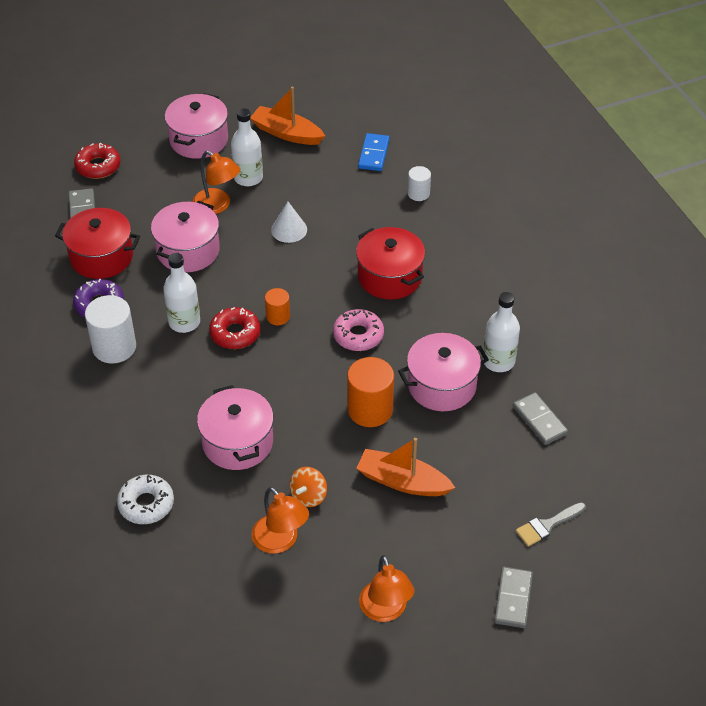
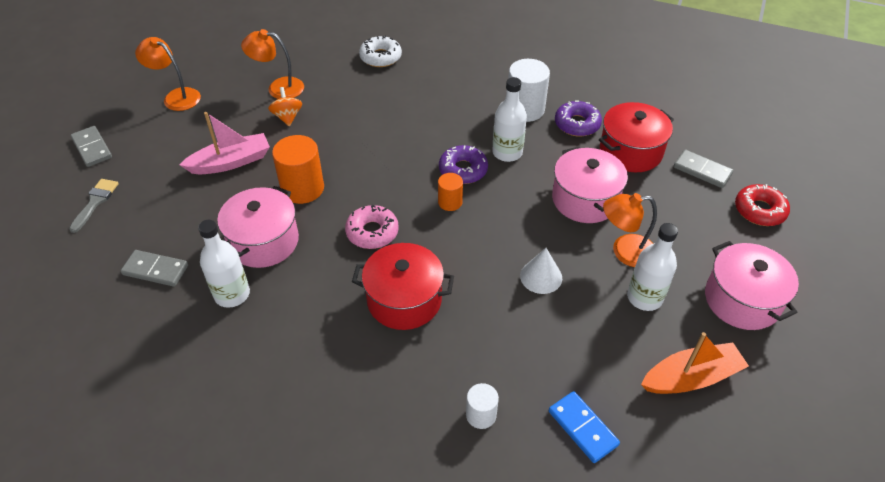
camera: 135 degrees right, 0 degrees up
pink pot [197,385,274,470] -> none
red donut [209,307,261,349] -> purple donut [439,145,488,184]
orange boat [356,438,455,496] -> pink boat [180,112,270,174]

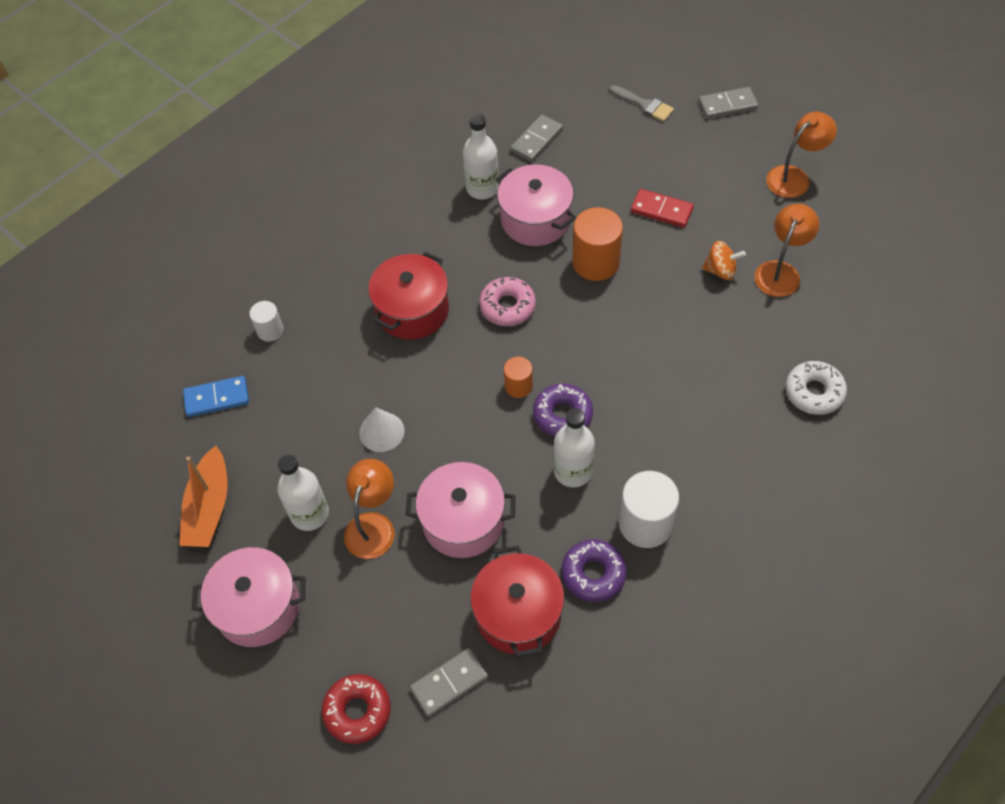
camera: 115 degrees right, 10 degrees up
pink boat [180,112,270,174] -> red domino [631,189,694,228]

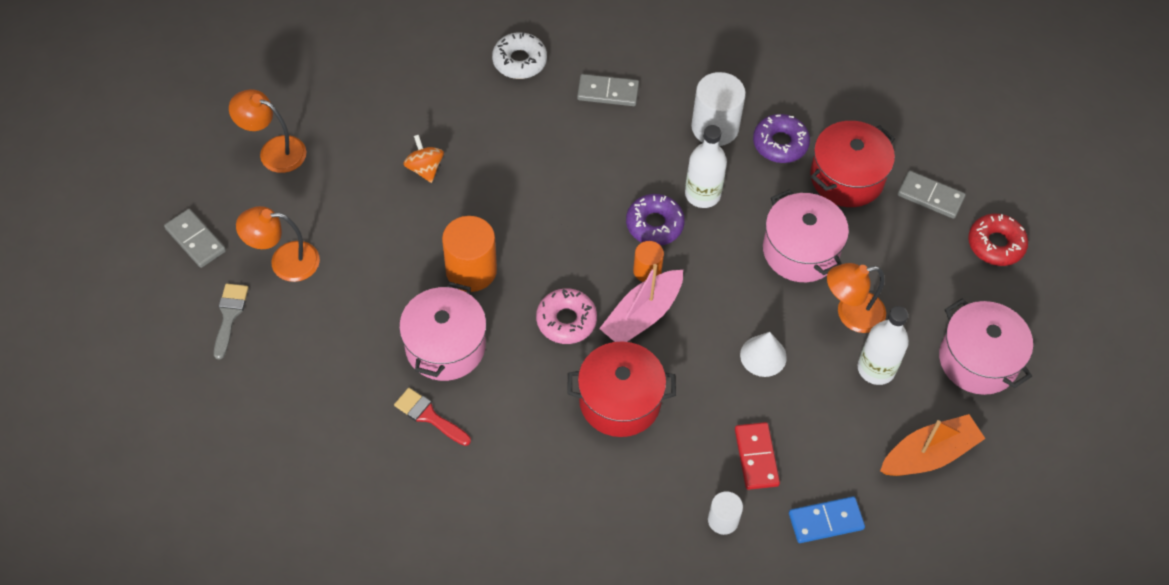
camera: 125 degrees left, 0 degrees up
blue domino [183,376,249,417] -> blue domino turned 60 degrees counterclockwise [789,496,865,543]
white bottle [463,114,499,199] -> red brush [394,388,471,446]
grey domino [510,115,563,162] -> grey domino moved to [577,74,639,106]
red domino [631,189,694,228] -> red domino moved to [735,422,780,490]
orange lamp [755,204,819,297] -> orange lamp moved to [236,206,320,282]
none -> pink boat [599,264,683,342]

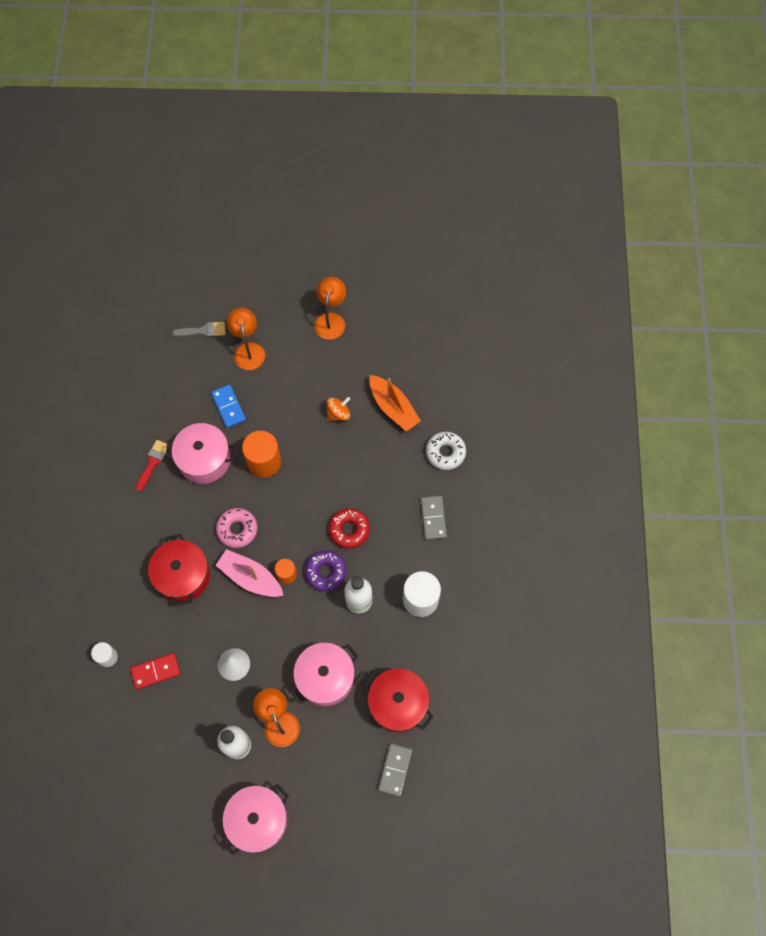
camera: 80 degrees right, 10 degrees up
grey domino [164,209,226,268] -> none
purple donut [753,114,810,163] -> none
blue domino [789,496,865,543] -> blue domino moved to [211,385,246,428]
orange boat [880,414,985,476] -> orange boat moved to [369,375,421,432]
red donut [968,214,1028,266] -> red donut moved to [329,508,370,549]

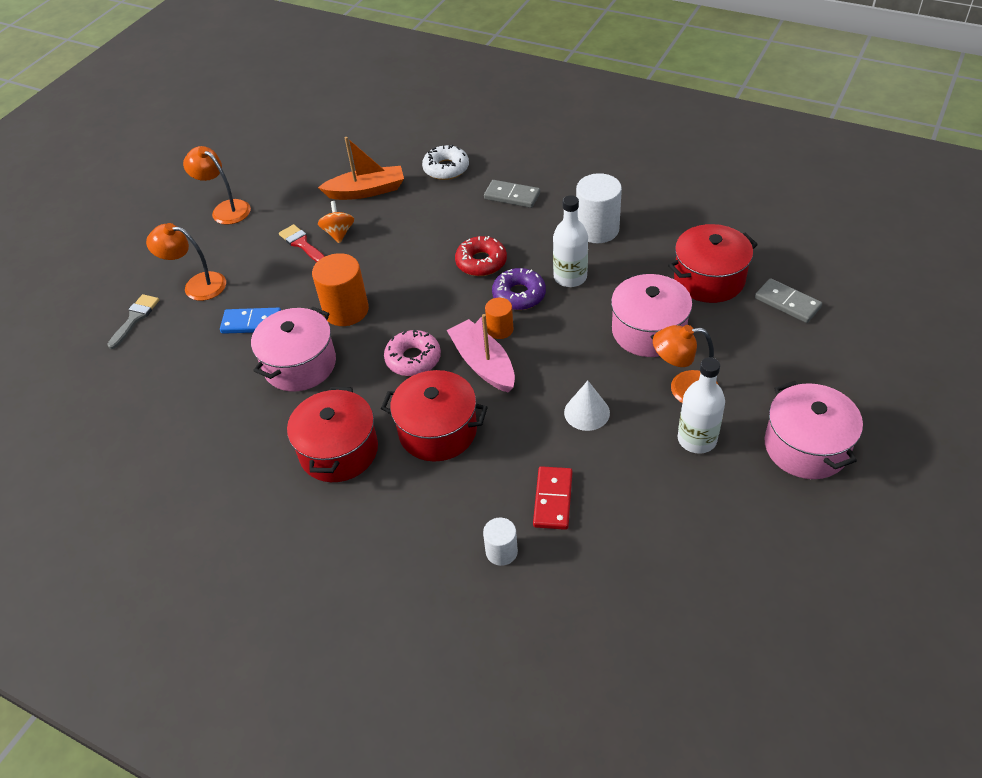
camera: 60 degrees left, 20 degrees down
red brush [136,440,167,491] -> red brush moved to [279,224,325,262]
pink boat [216,549,284,597] -> pink boat turned 90 degrees clockwise [447,314,515,393]
none -> red pot [287,387,378,482]

